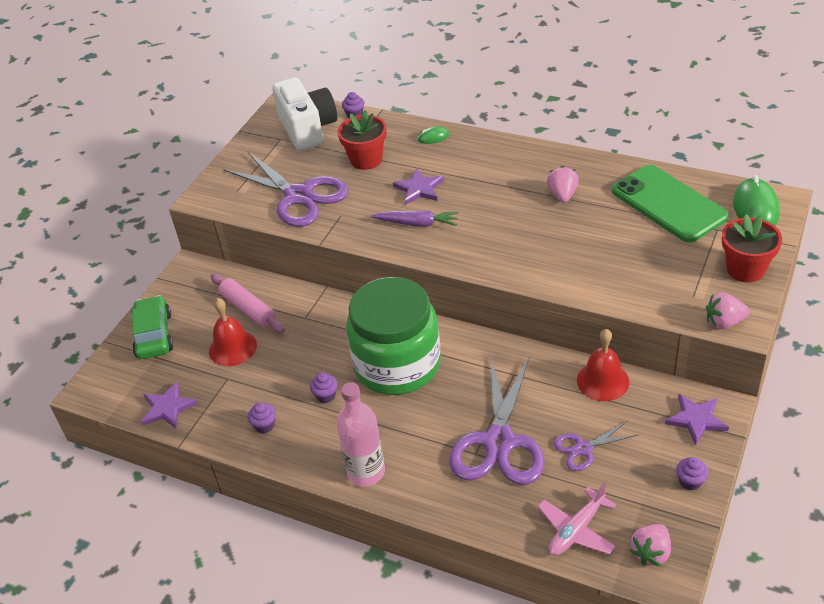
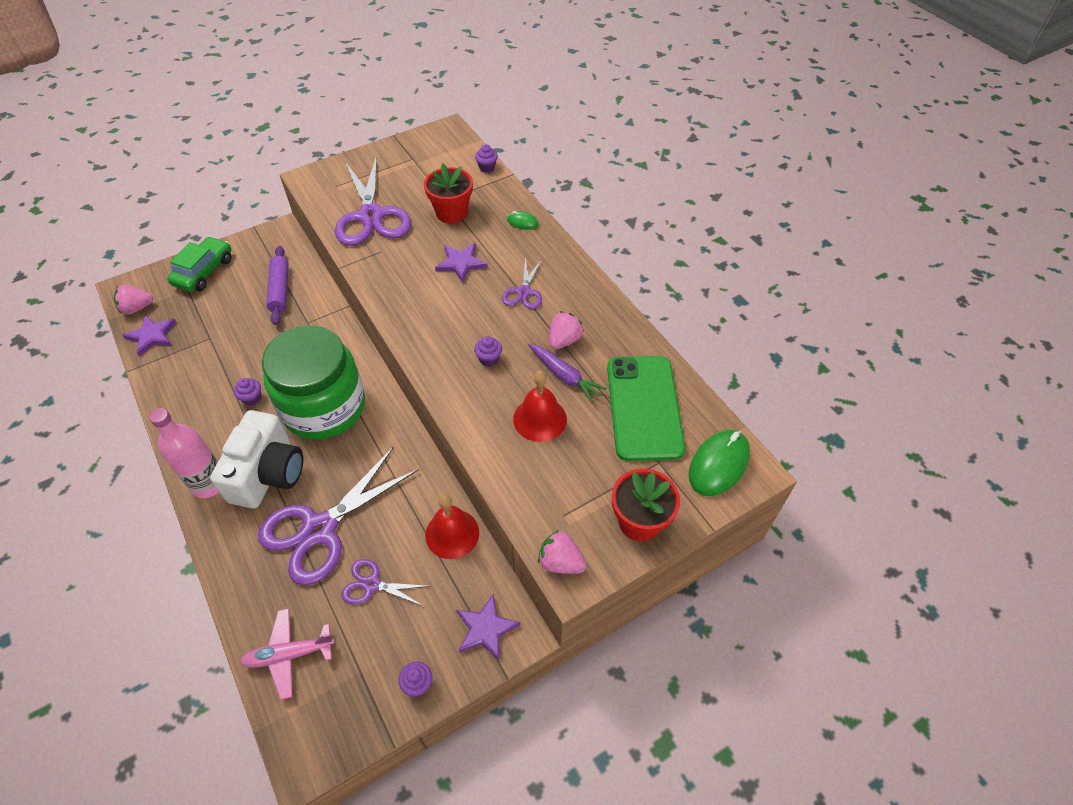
camera: 30 degrees right, 10 degrees up
red bell [209,298,257,366] -> red bell moved to [513,371,567,442]
pink rolling pin [210,274,285,333] -> purple rolling pin [266,246,289,325]
purple cupcake [248,402,276,434] -> purple cupcake moved to [474,336,502,367]
white camera [273,78,337,151] -> white camera moved to [210,410,303,509]
purple carrot [371,210,459,227] -> purple carrot moved to [528,344,606,403]
pink strawberry [630,524,671,566] -> pink strawberry moved to [114,285,153,315]
none -> purple scissors [502,257,542,309]

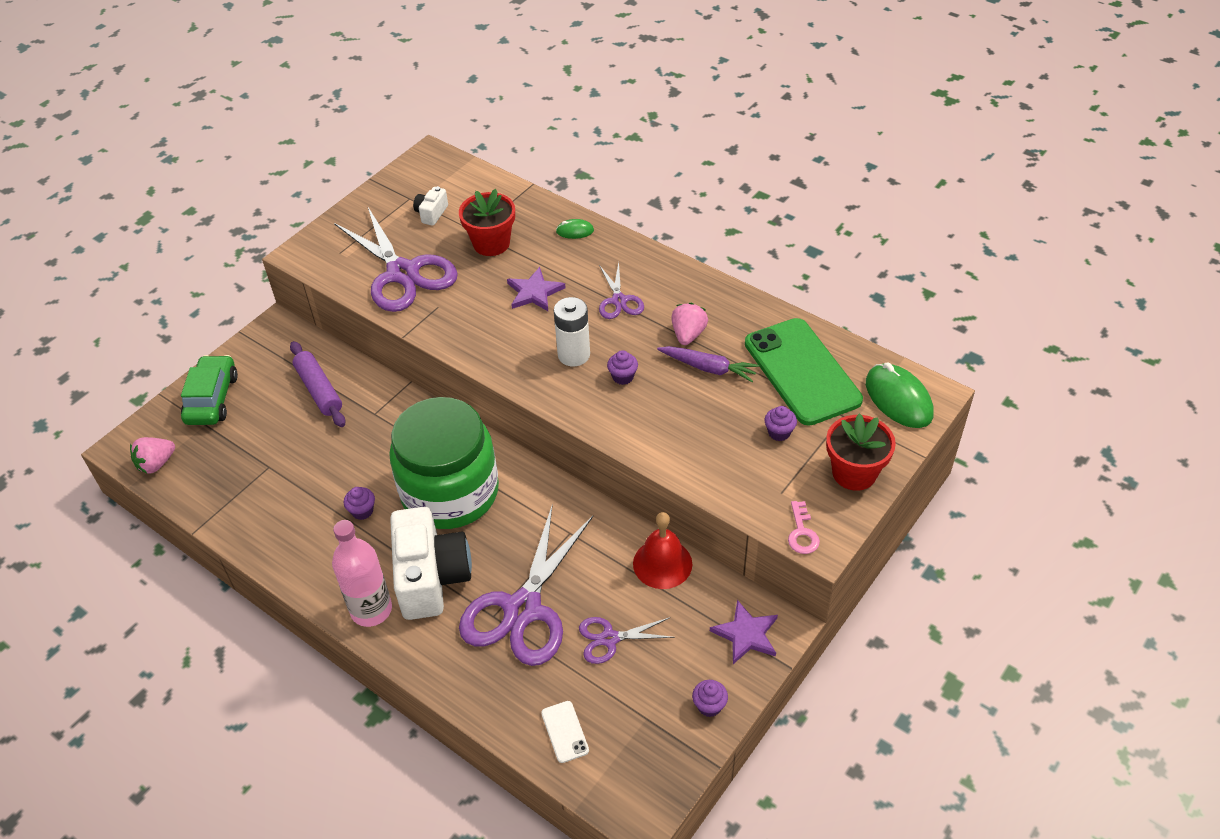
camera: 20 degrees left, 5 degrees down
purple star [122,315,176,356] -> none
pink plane [240,608,335,700] -> white phone [541,701,589,763]
purple cupcake [475,144,498,172] -> purple cupcake moved to [765,406,797,441]
red bell [513,371,567,442] -> none
pink strawberry [538,530,586,574] -> pink key [788,501,820,554]
green mouse [688,430,750,496] -> green mouse turned 45 degrees counterclockwise [866,363,934,428]
none -> white camera [413,186,448,226]
none -> white battery [554,297,590,366]

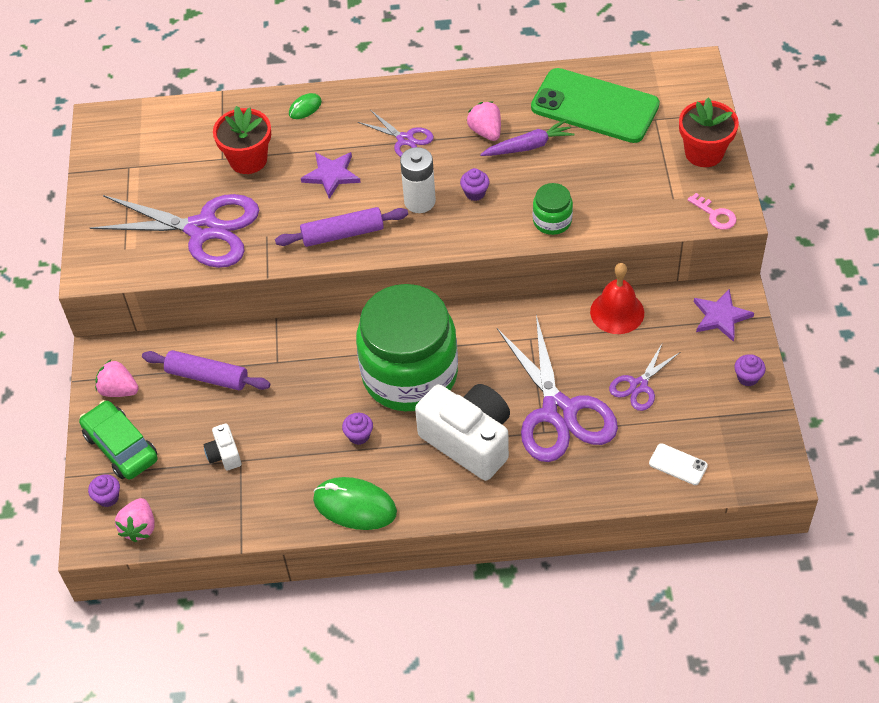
camera: 40 degrees left, 5 degrees up
pink bottle [332,520,392,627] -> none
white camera [413,186,448,226] -> white camera moved to [204,423,241,470]
purple cupcake [765,406,797,441] -> purple cupcake moved to [88,474,120,507]
green mouse [866,363,934,428] -> green mouse moved to [313,477,397,530]
none -> pink strawberry [95,360,139,397]
none -> purple rolling pin [275,207,408,247]
none -> green jar [533,183,573,235]

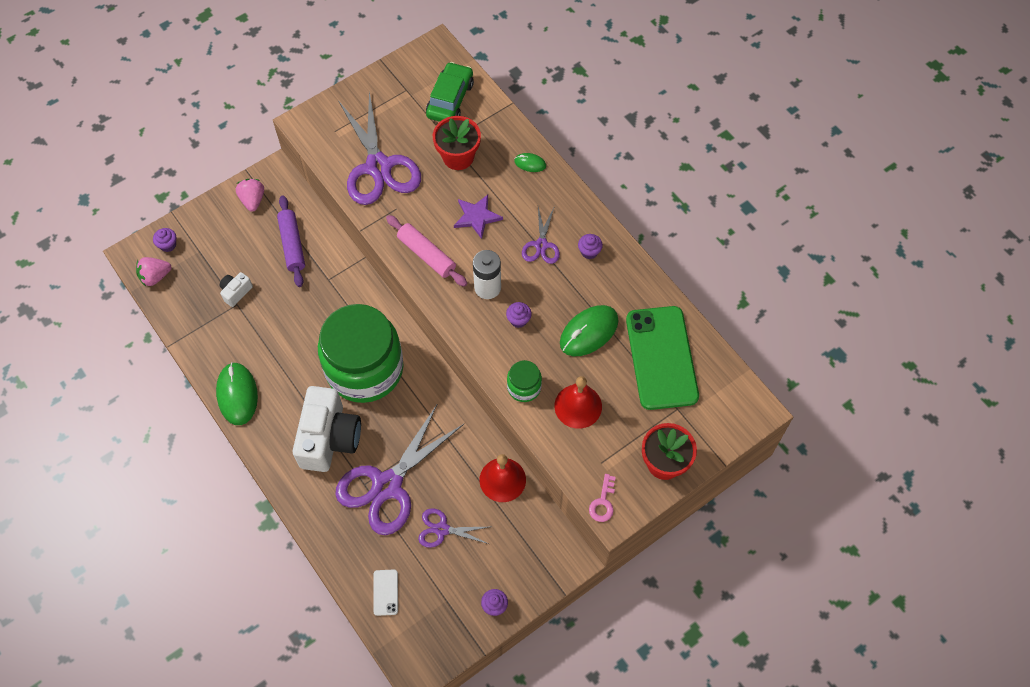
camera: 55 degrees right, 10 degrees up
green car [79,400,158,480] -> green car moved to [426,62,474,122]
purple rolling pin [275,207,408,247] -> pink rolling pin [386,215,468,287]
purple cupcake [342,413,373,445] -> purple cupcake moved to [578,234,603,259]
pink strawberry [467,101,501,141] -> none
purple carrot [480,120,575,156] -> green mouse [560,305,618,356]
purple star [694,289,754,342] -> none
none -> red bell [554,376,602,429]

